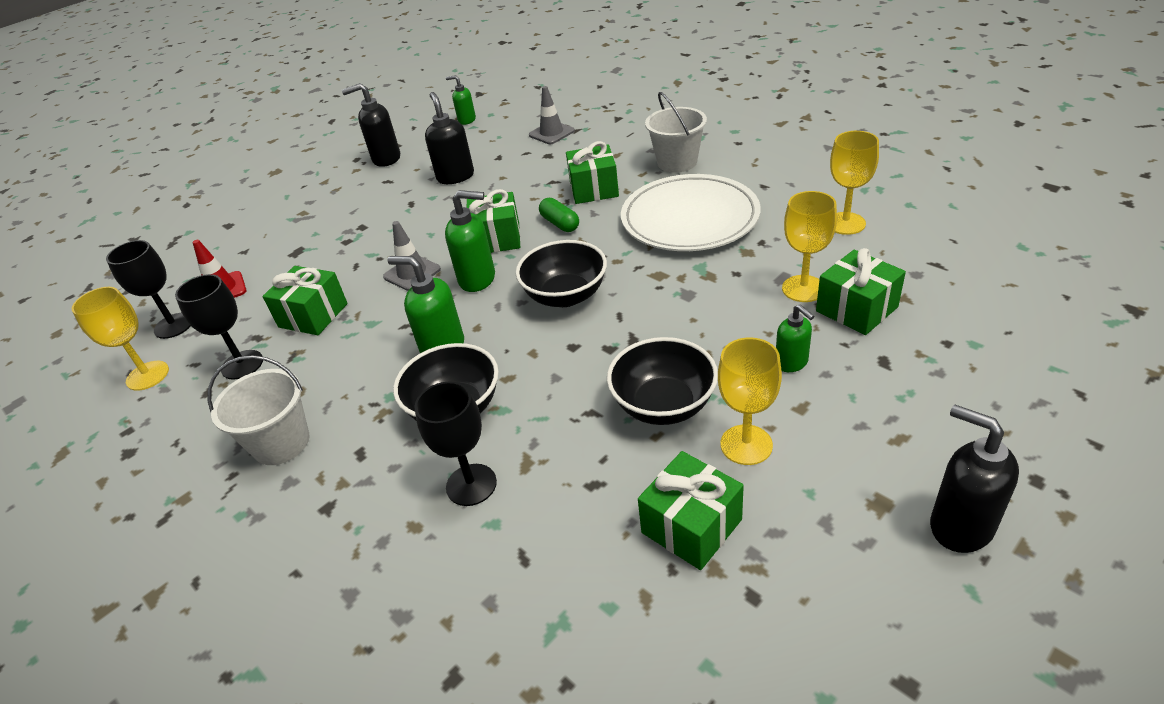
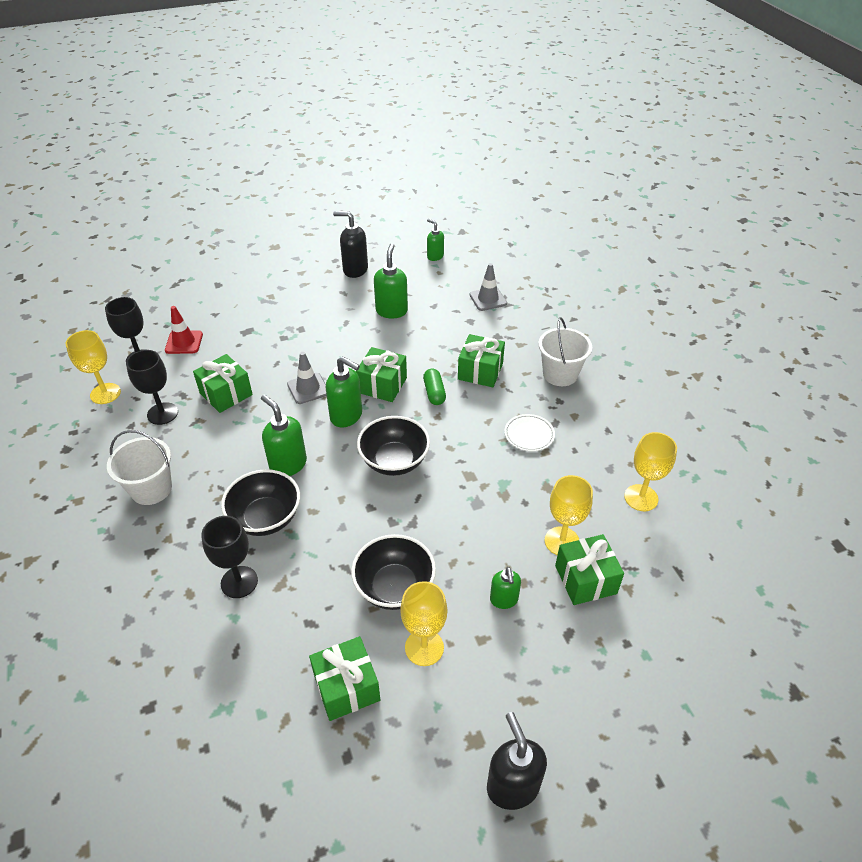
camera: 20 degrees right, 5 degrees up
black soap dispenser [425,92,474,184] -> green soap dispenser [374,244,408,318]
white plate [621,174,761,251] -> white plate [504,414,555,451], size x0.43

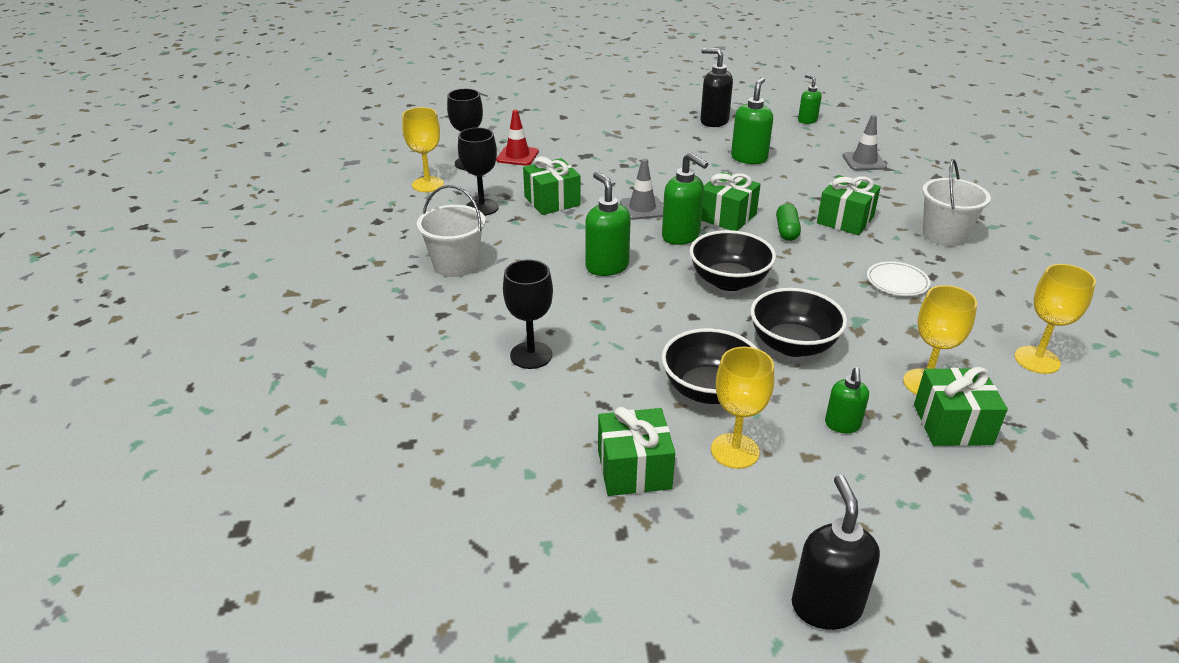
camera: 15 degrees right, 10 degrees down
black bowl [221,469,300,536] -> black bowl moved to [750,288,847,357]

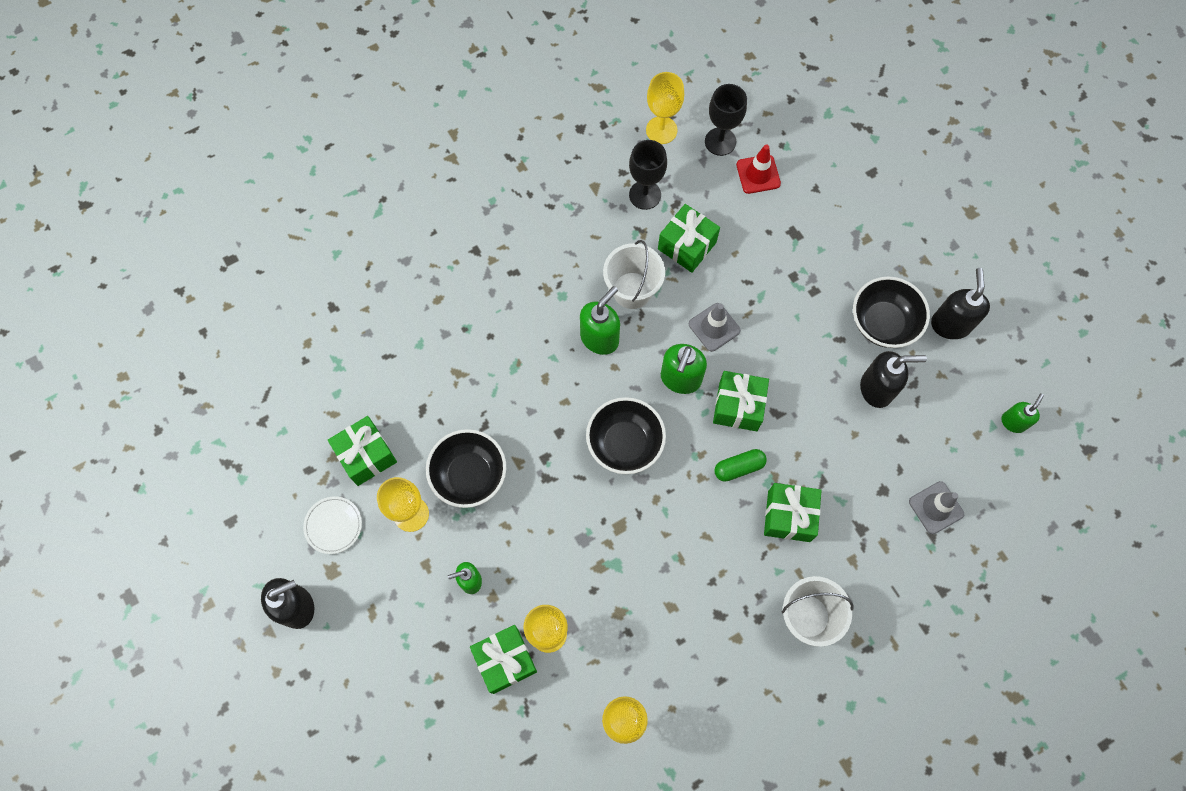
camera: 65 degrees right, 35 degrees up
white bucket [417,185,485,277] -> white bucket moved to [603,240,665,309]
black goblet [503,260,553,369] -> none
green soap dispenser [731,77,773,164] -> black soap dispenser [860,351,927,408]
black bowl [750,288,847,357] -> black bowl moved to [853,277,930,348]
white plate [867,261,931,296] -> white plate moved to [303,496,362,554]

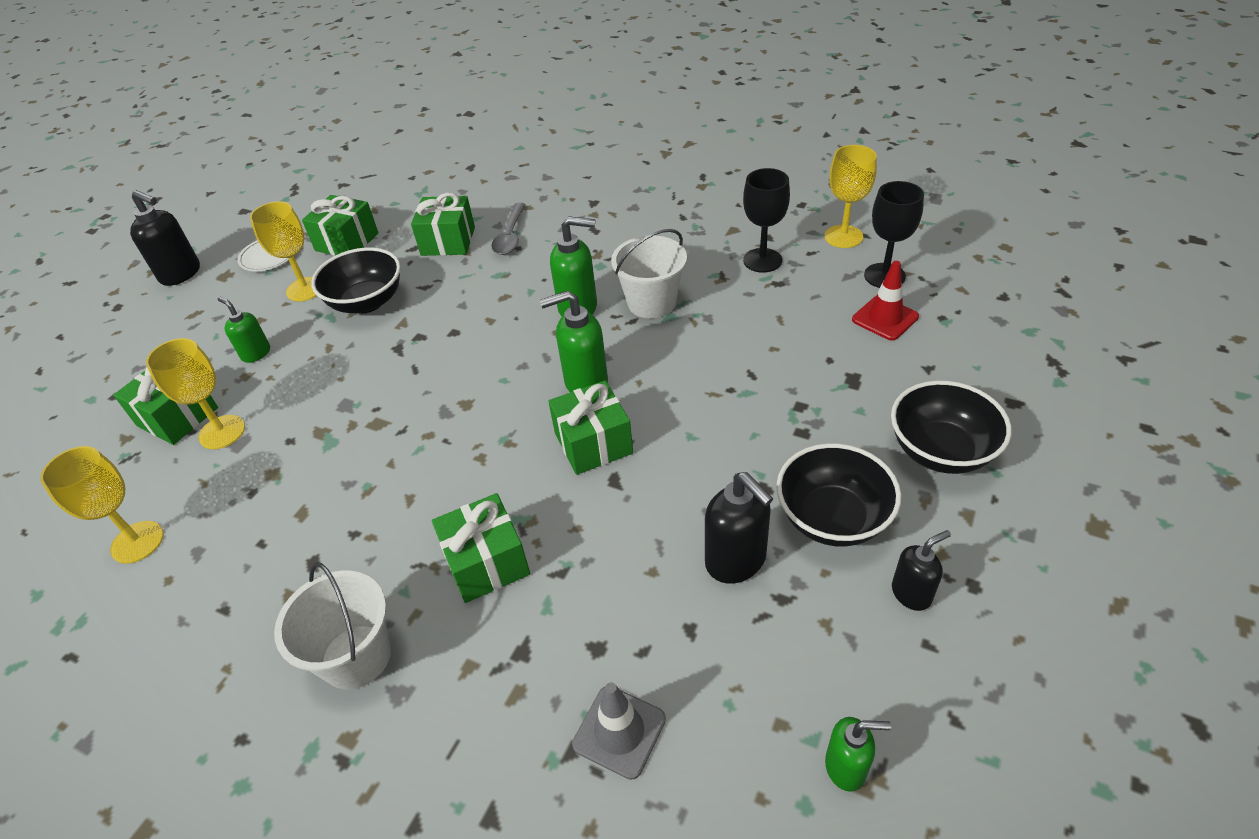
camera: 60 degrees right, 25 degrees down
black bowl [586,397,666,474] -> black bowl moved to [891,381,1012,474]
green gift [658,204,720,273] -> green gift moved to [411,193,475,256]
grey traffic cone [689,303,741,352] -> none
green capsule [714,449,767,482] -> none
black soap dispenser [931,268,990,339] -> black soap dispenser [892,530,951,611], size x0.62
none -> grey spoon [491,203,526,255]

